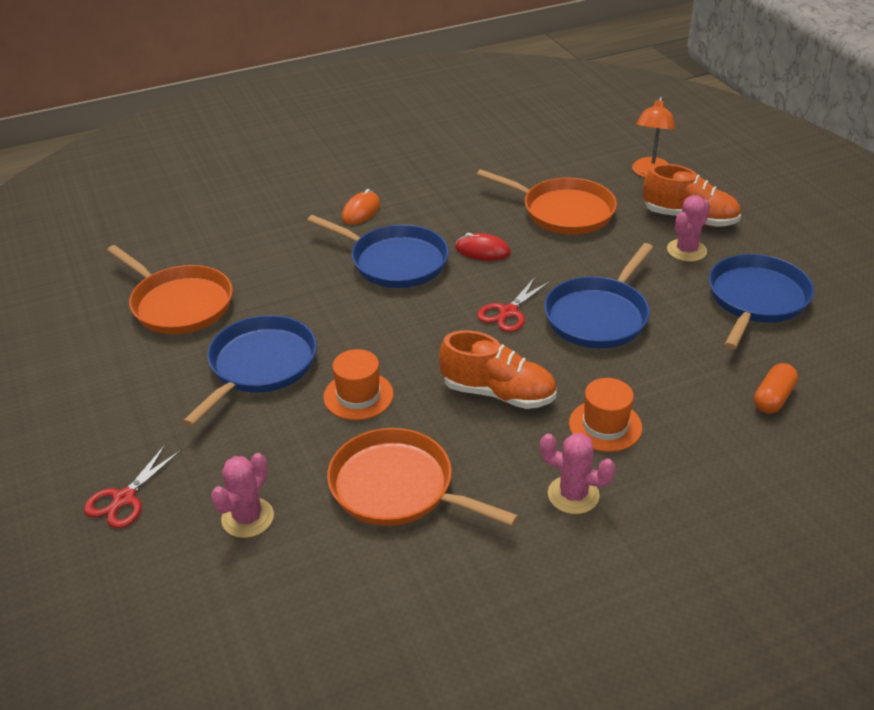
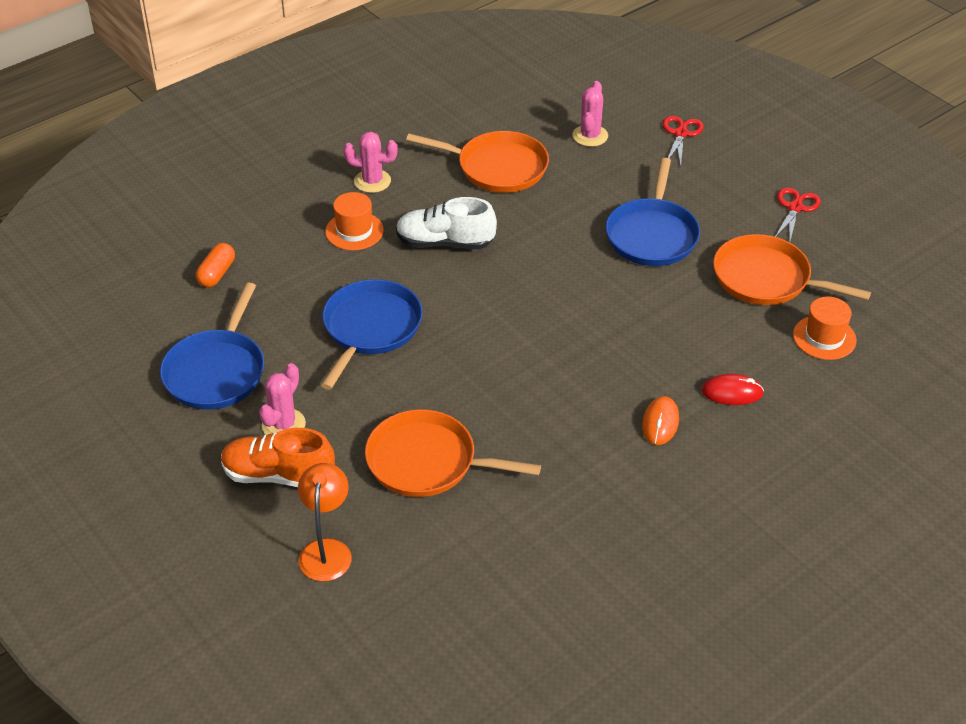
camera: 165 degrees right, 5 degrees up
blue pan [307,215,449,288] -> none
orange hat [323,349,394,420] -> orange hat moved to [793,297,857,360]
orange shoe [439,330,556,409] -> white shoe [396,197,497,249]
red mouse [456,233,511,261] -> red mouse moved to [701,374,764,405]
red scissors [477,277,550,332] -> red scissors moved to [775,187,821,242]

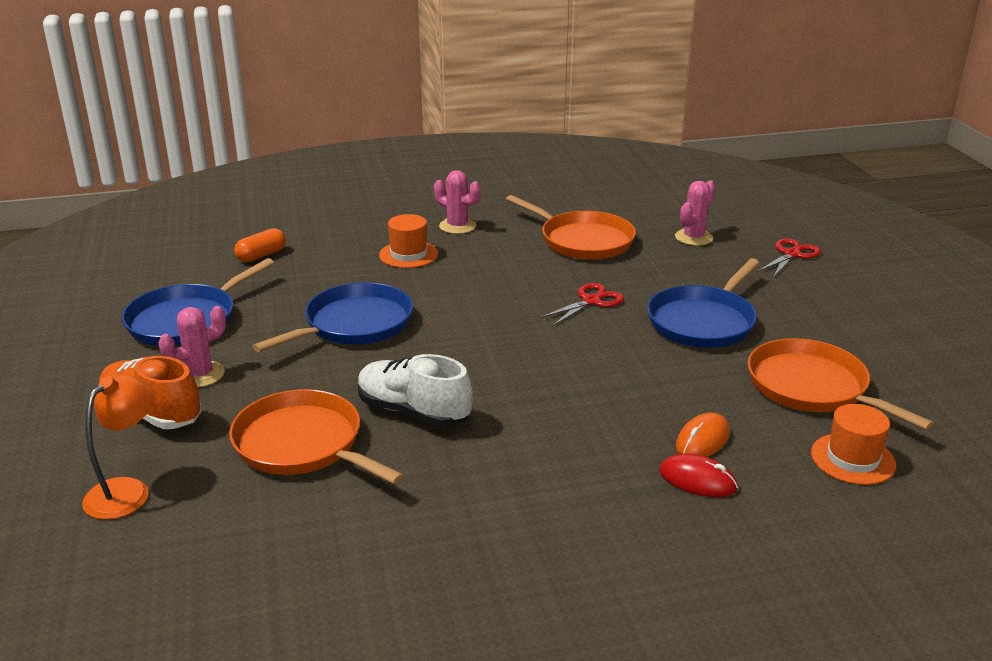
camera: 25 degrees right, 15 degrees down
white shoe [396,197,497,249] -> white shoe moved to [358,354,473,427]
orange mouse [642,396,679,445] -> orange mouse moved to [676,413,730,457]
red scissors [775,187,821,242] -> red scissors moved to [539,283,624,326]

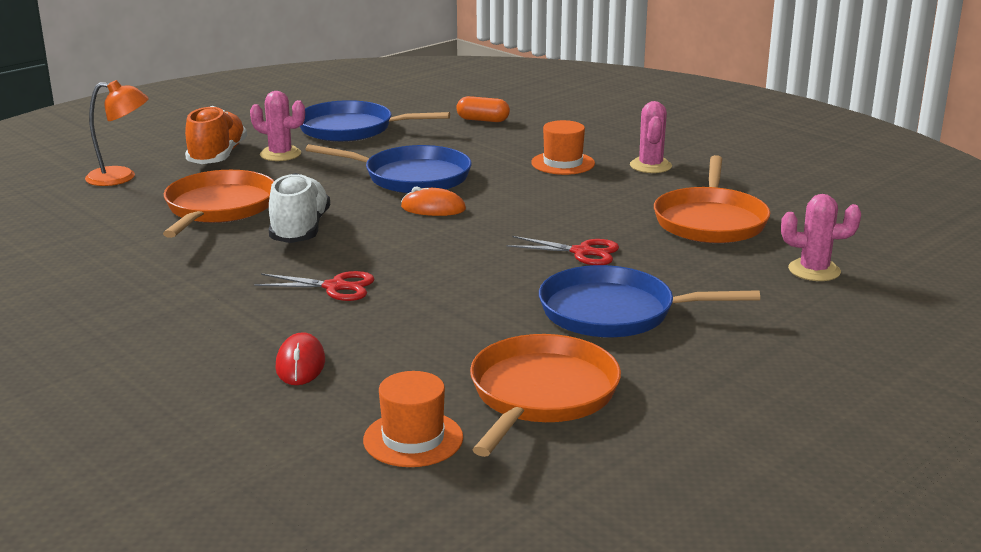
camera: 60 degrees right, 5 degrees down
orange mouse [676,413,730,457] -> orange mouse moved to [401,186,466,216]
red scissors [758,238,821,278] -> red scissors moved to [254,271,374,301]

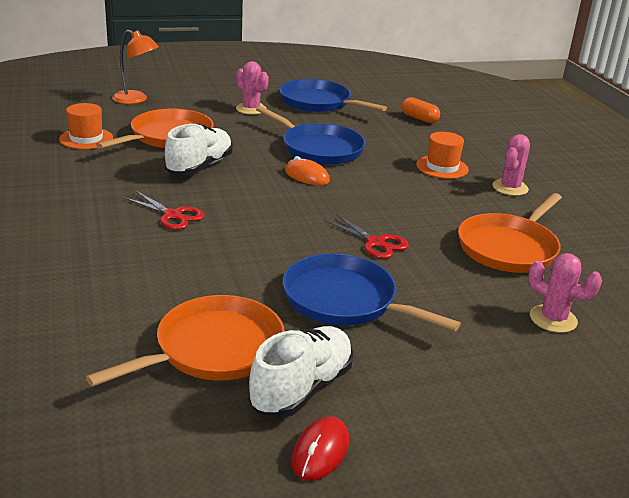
camera: 25 degrees right, 5 degrees up
orange shoe [185,106,247,164] -> none
red mouse [275,332,325,385] -> red mouse moved to [291,416,349,481]
orange hat [363,371,463,467] -> orange hat moved to [59,103,113,149]
none -> white shoe [249,326,353,418]

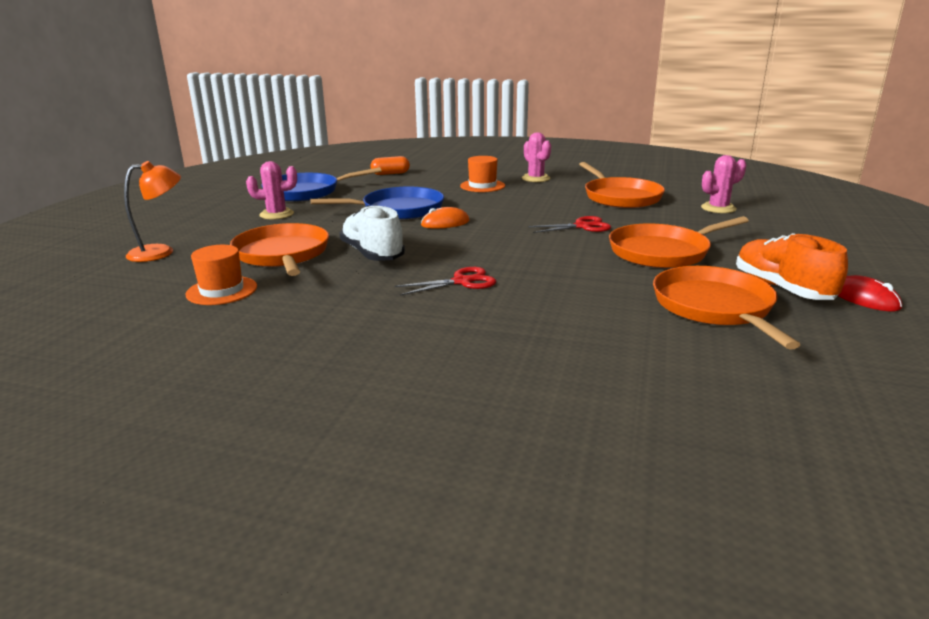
camera: 55 degrees left, 5 degrees down
white shoe [249,326,353,418] -> orange shoe [736,233,848,300]
blue pan [283,253,461,331] -> orange pan [609,216,749,268]

